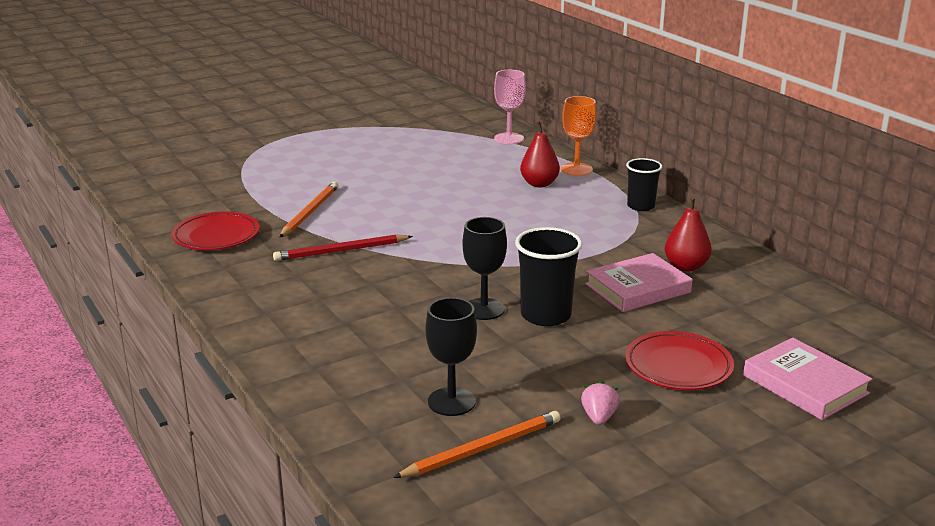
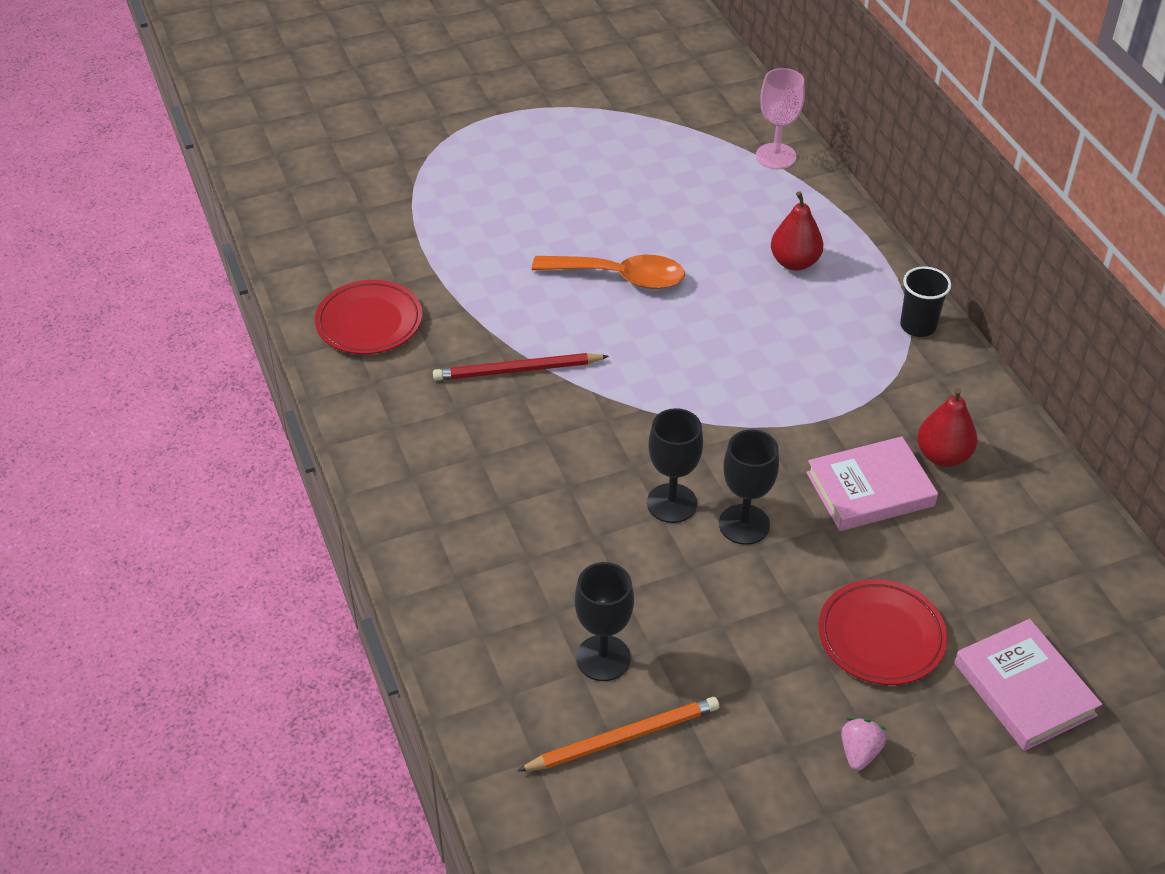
camera: 10 degrees right, 20 degrees up
orange pencil [279,181,339,238] -> none
black cup [515,227,582,326] -> black goblet [719,429,779,545]
orange goblet [561,96,596,176] -> none
pink strawberry [581,380,619,425] -> pink strawberry moved to [841,718,887,771]
none -> orange spoon [532,255,685,289]

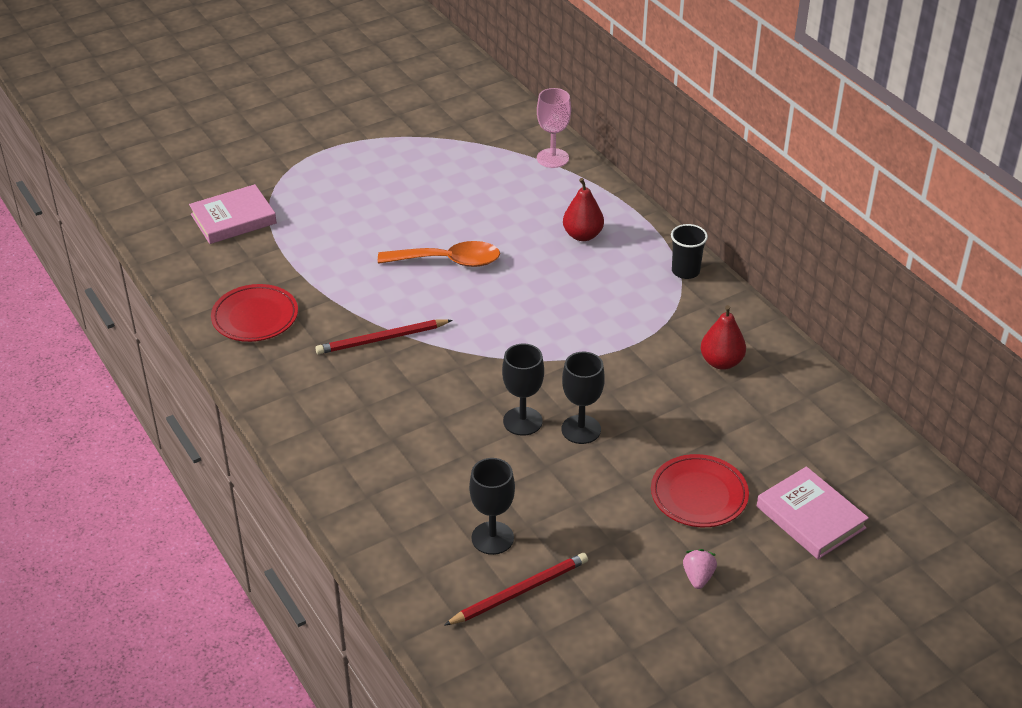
camera: 10 degrees left, 5 degrees down
orange pencil [517,697,719,771] -> red pencil [444,553,588,626]
pink book [806,436,938,531] -> pink book moved to [189,184,277,244]

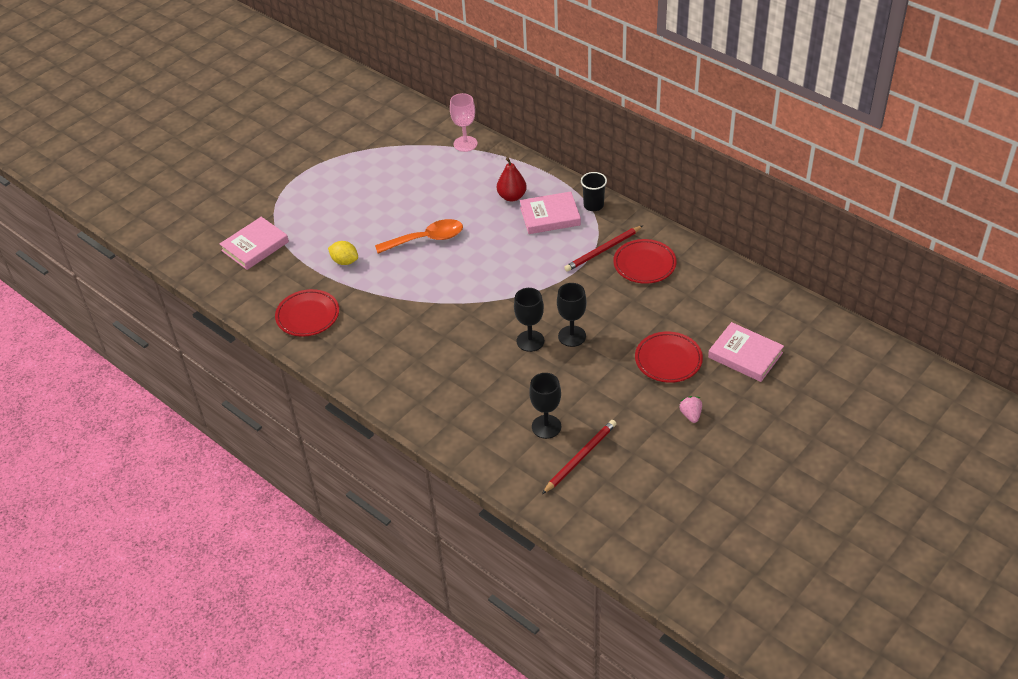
camera: 15 degrees left, 5 degrees up
red pencil [315,319,453,354] -> red pencil moved to [564,226,642,272]
red pear [701,305,746,370] -> red plate [613,239,677,284]
none -> yellow lemon [328,241,358,265]
none -> pink book [520,191,581,234]

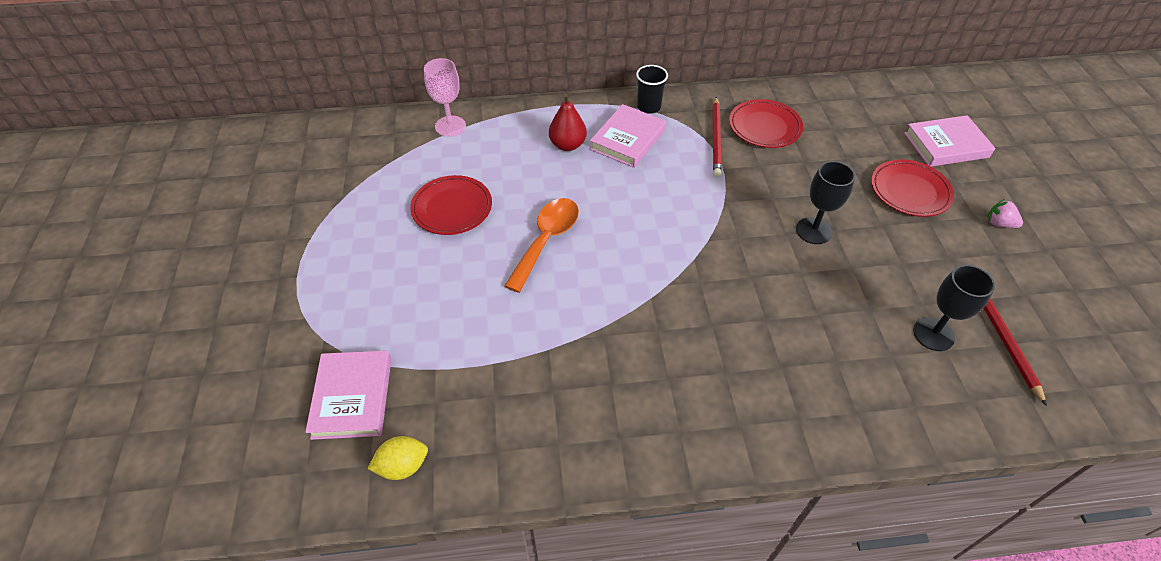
camera: 50 degrees left, 5 degrees up
red plate [275,289,339,337] -> red plate moved to [410,175,492,235]
yellow lemon [328,241,358,265] -> yellow lemon moved to [367,436,428,480]
black goblet [514,288,544,352] -> none

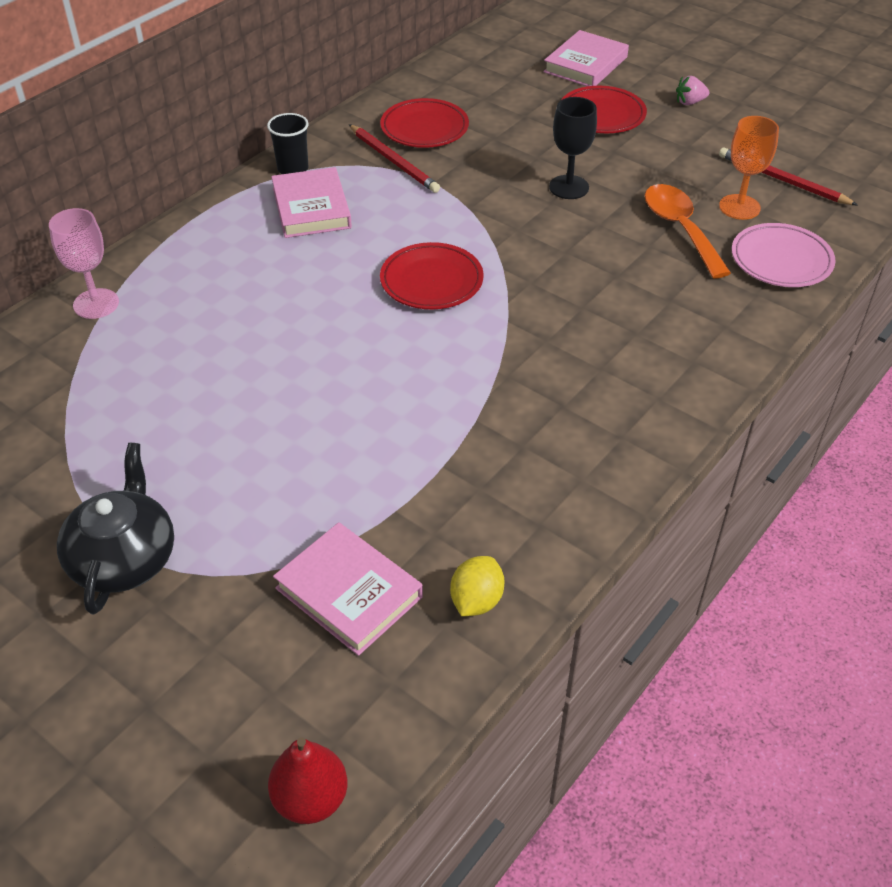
camera: 45 degrees left, 5 degrees down
red plate [410,175,492,235] -> red plate moved to [380,242,484,309]
orange spoon [504,198,579,293] -> orange spoon moved to [644,184,731,279]
red pear [549,94,587,151] -> red pear moved to [268,737,348,824]
black goblet [913,265,995,351] -> orange goblet [719,116,779,220]
none -> black teapot [57,443,174,614]
none -> pink plate [732,223,836,287]

